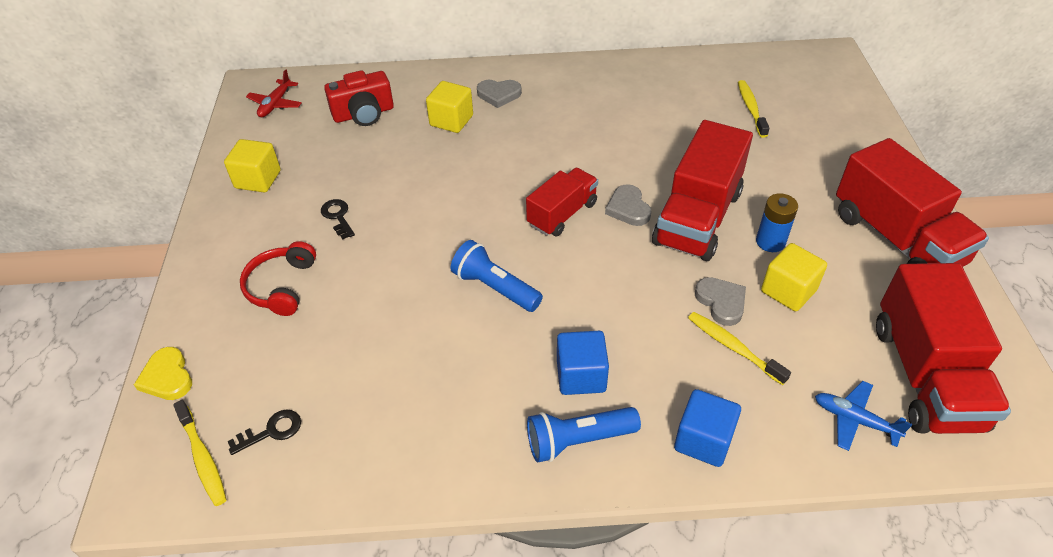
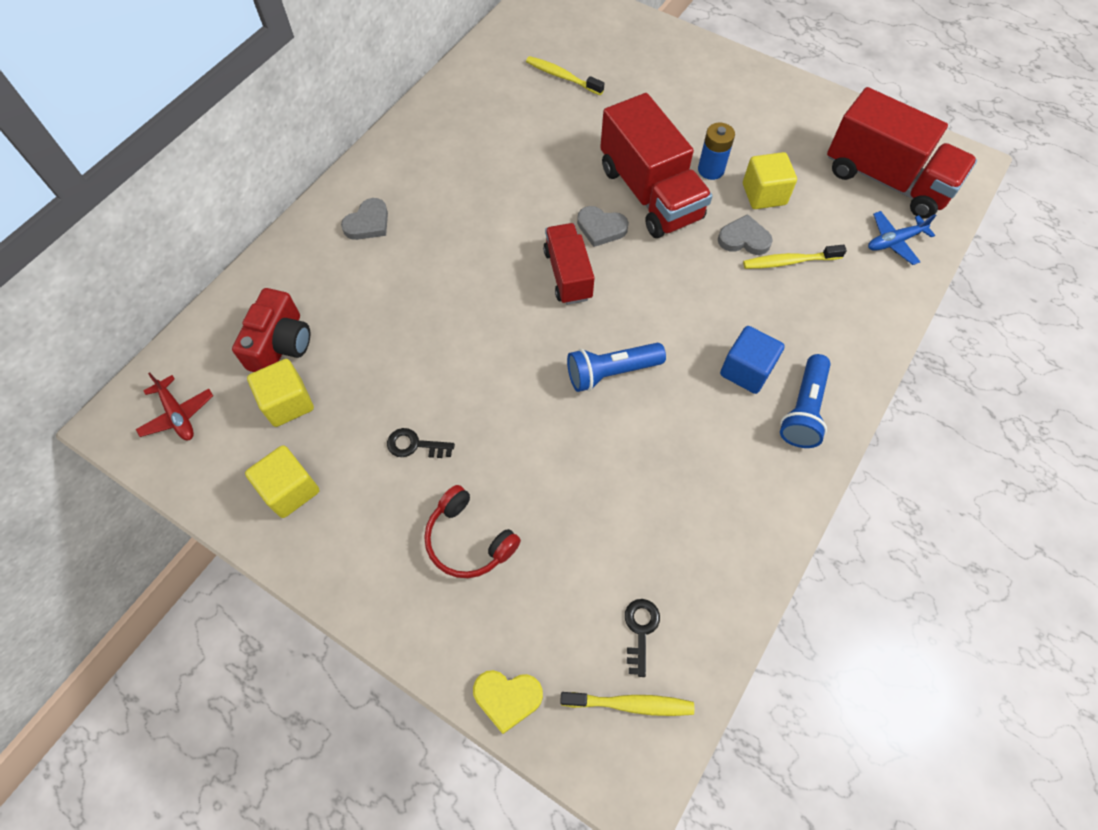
camera: 55 degrees left, 15 degrees up
yellow cube [426,81,473,133] -> yellow cube moved to [247,359,314,427]
blue cube [674,389,741,467] -> none
red truck [836,138,989,267] -> none

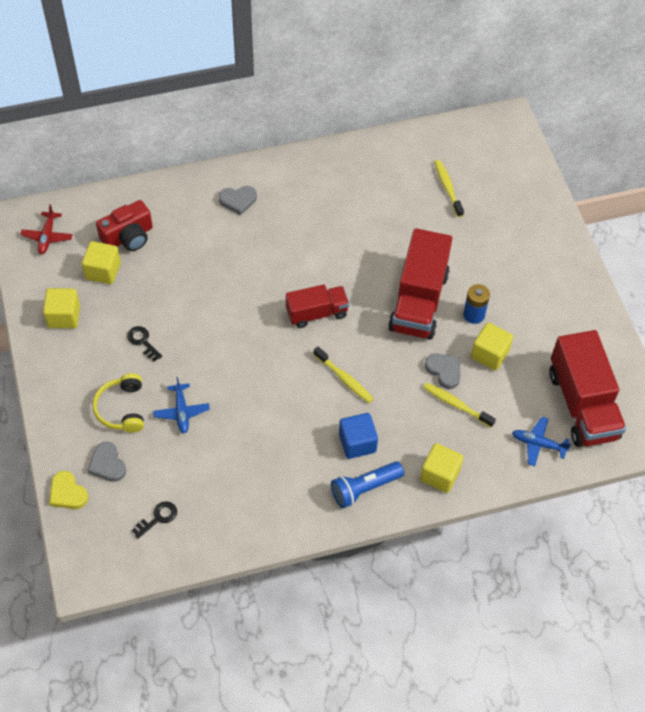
camera: 40 degrees right, 5 degrees down
red headphones [424,485,521,578] -> yellow headphones [93,373,144,433]
red truck [543,223,595,305] -> red truck turned 45 degrees clockwise [286,285,349,328]
yellow toothbrush [560,692,694,716] -> yellow toothbrush moved to [313,347,374,403]
blue flashlight [567,343,666,392] -> none
grey heart [577,206,629,247] -> grey heart moved to [87,442,126,482]
none -> blue plane [153,377,210,434]
none -> yellow cube [420,443,463,493]

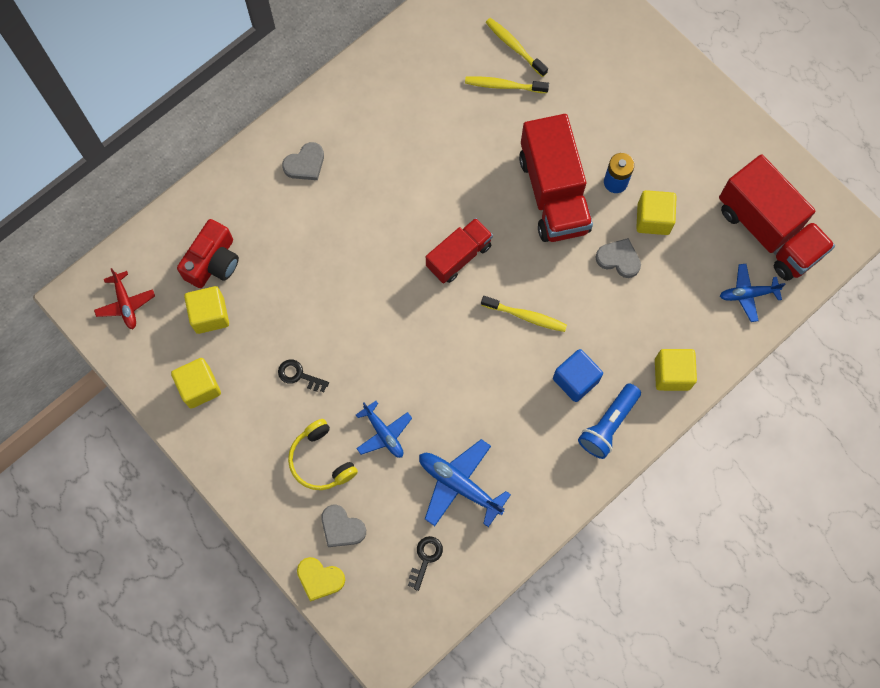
camera: 25 degrees left, 15 degrees up
yellow toothbrush [423,383,496,427] -> yellow toothbrush moved to [465,76,549,93]
none -> blue plane [419,439,511,527]

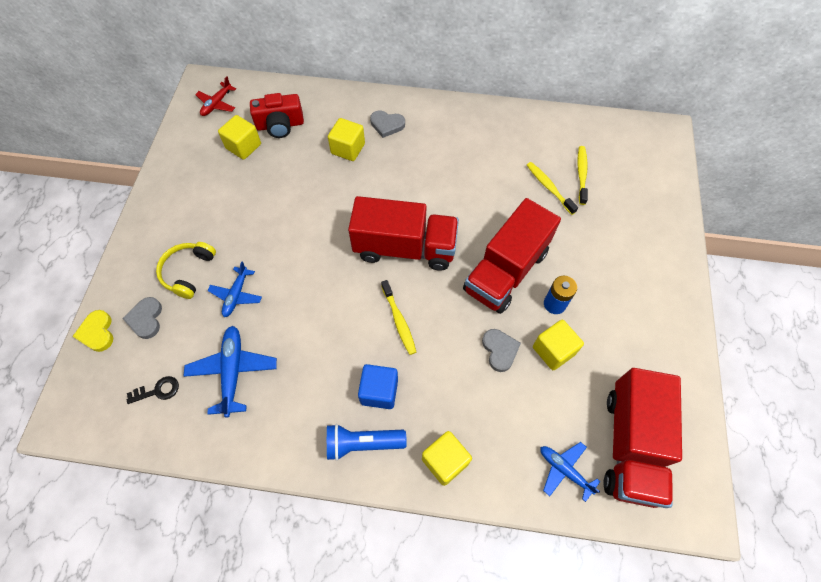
camera: 50 degrees right, 10 degrees down
yellow cube [171,358,221,409] -> yellow cube moved to [328,118,365,161]
black key [278,360,329,392] -> none
red truck [426,218,493,283] -> red truck [348,196,459,271], size x1.68

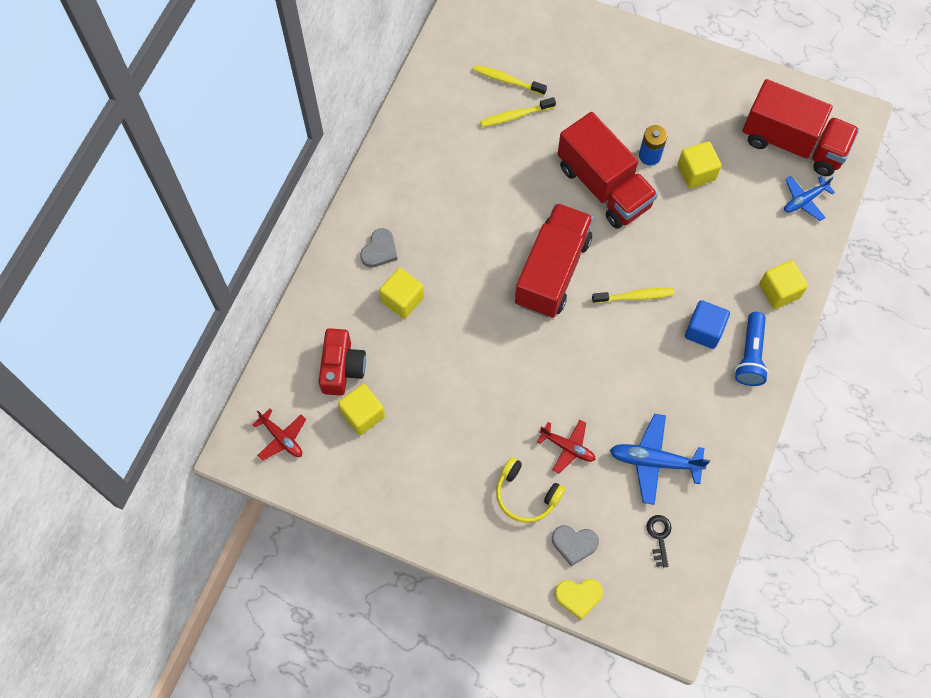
camera: 75 degrees left, 5 degrees up
blue plane [208,262,262,317] -> red plane [537,420,596,474]
grey heart [482,329,521,372] -> none

